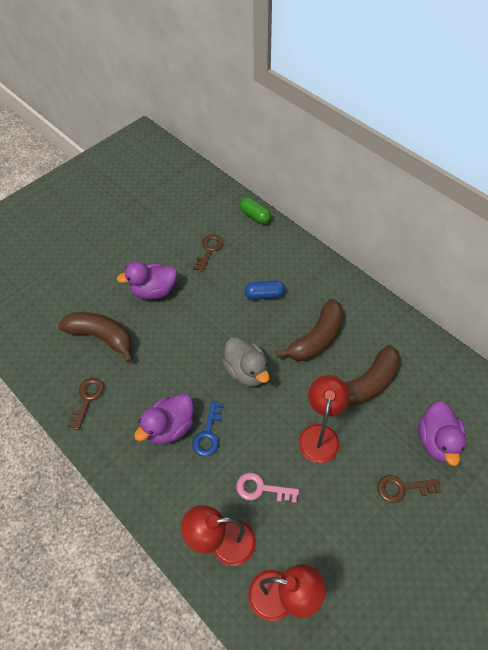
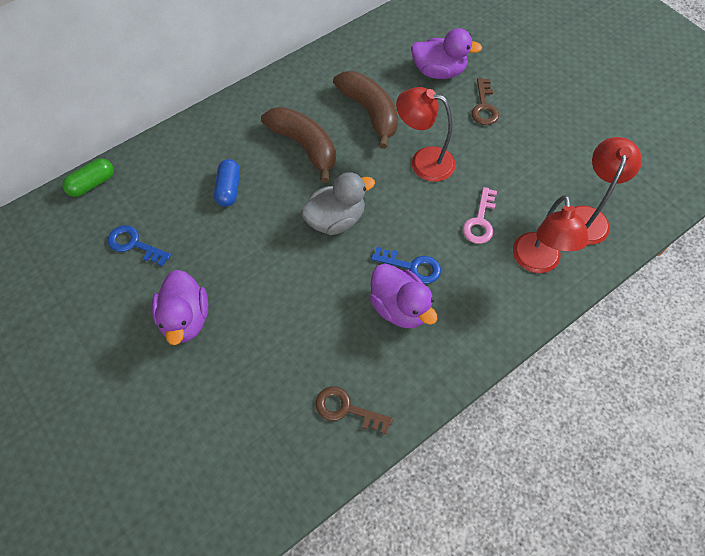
camera: 85 degrees left, 5 degrees up
brown banana [58,312,133,363] -> none
brown key [193,234,223,272] -> blue key [108,225,171,266]

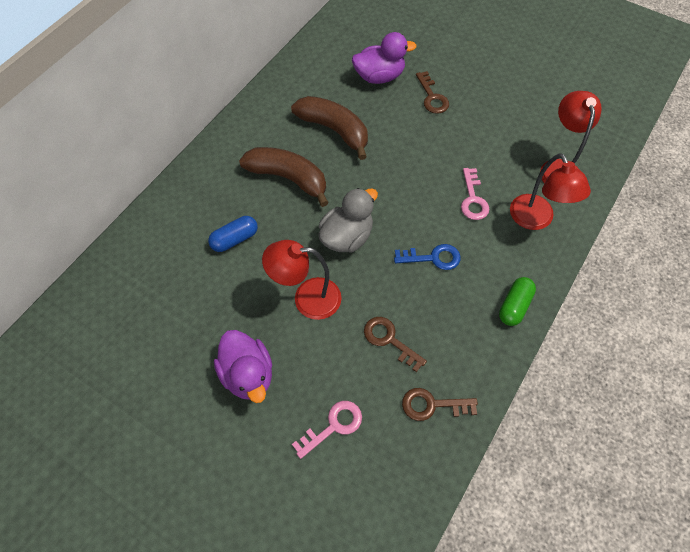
camera: 20 degrees left, 0 degrees up
green capsule [62,158,114,197] -> green capsule moved to [499,277,536,326]
blue key [108,225,171,266] -> none
blue capsule [214,159,240,207] -> blue capsule turned 75 degrees clockwise [208,216,258,252]
purple duck [369,263,437,328] -> none
red lamp [396,87,456,182] -> red lamp moved to [262,240,342,320]
none -> pink key [292,401,362,459]
none -> brown key [364,317,427,372]

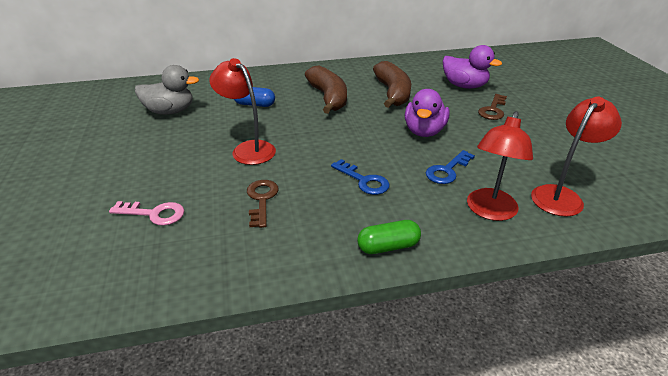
camera: 45 degrees right, 25 degrees down
purple duck [214,330,272,403] -> purple duck moved to [405,89,450,137]
grey duck [319,188,378,253] -> grey duck moved to [135,65,199,115]
brown key [402,388,478,421] -> none
pink key [461,168,489,220] -> blue key [426,150,475,184]

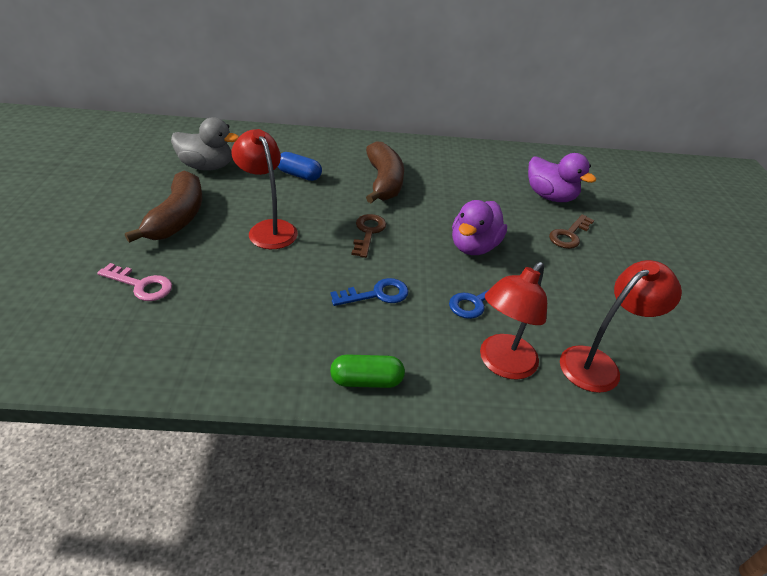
camera: 10 degrees right, 5 degrees up
brown key [247,180,278,228] -> brown key moved to [352,214,386,258]
blue key [331,159,390,195] -> blue key turned 75 degrees counterclockwise [331,278,409,306]
brown banana [373,61,411,108] -> brown banana moved to [125,170,202,243]

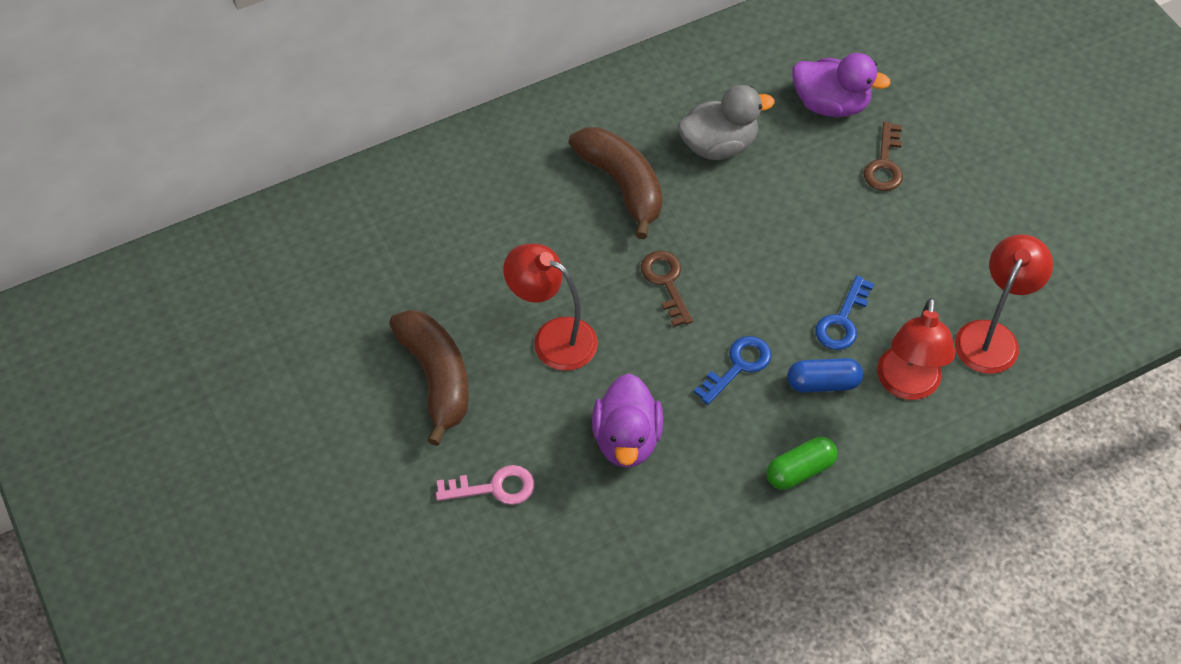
camera: 25 degrees left, 15 degrees up
grey duck [171,117,239,171] -> grey duck moved to [678,85,775,160]
blue capsule [278,152,322,181] -> blue capsule moved to [787,358,863,393]
purple duck [452,200,507,255] -> purple duck moved to [592,373,663,468]

